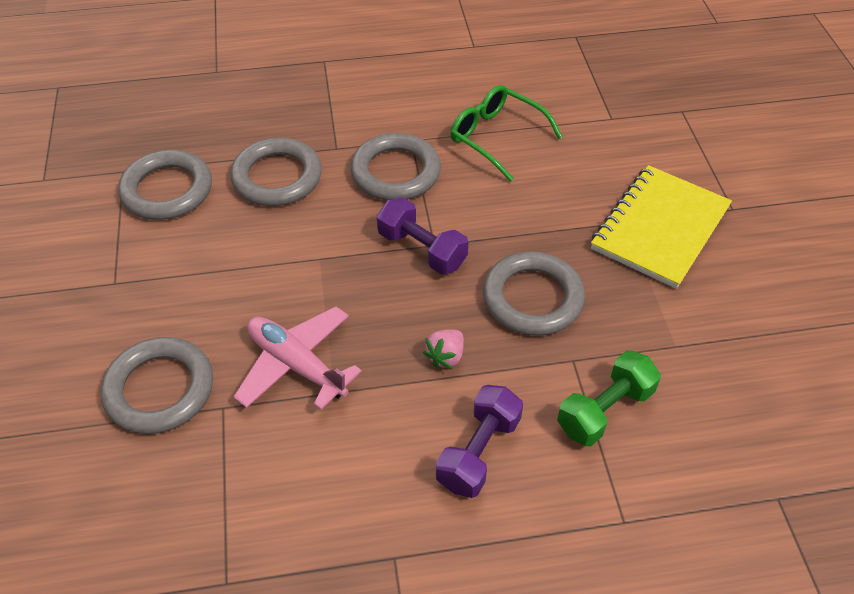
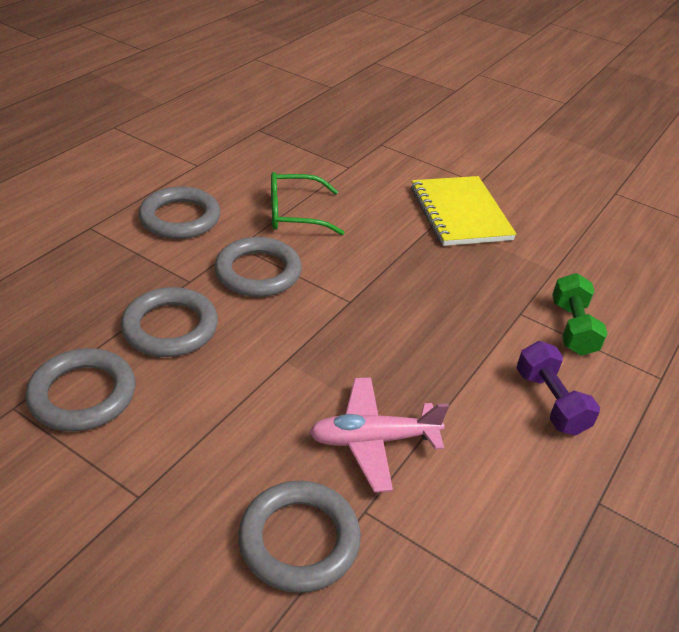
camera: 50 degrees left, 10 degrees down
purple dumbbell [377,197,468,275] -> none
pink strawberry [423,329,464,369] -> none
grey ring [483,251,585,336] -> grey ring moved to [138,186,220,239]

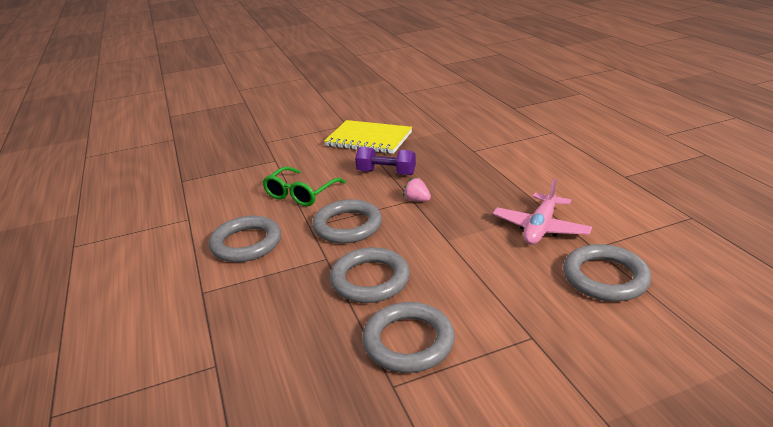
camera: 50 degrees left, 10 degrees down
purple dumbbell [517,341,600,436] -> purple dumbbell moved to [355,147,416,175]
green dumbbell [552,273,608,356] -> none
none -> pink strawberry [403,177,431,202]

